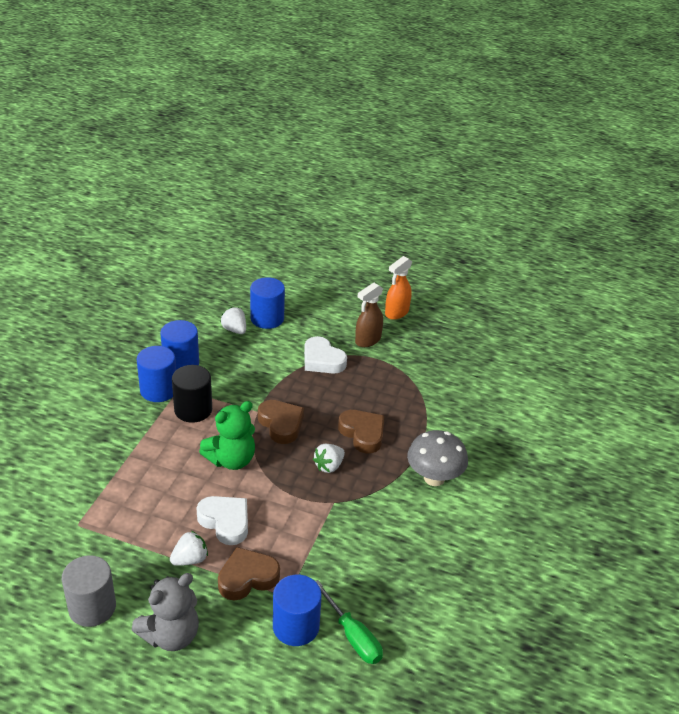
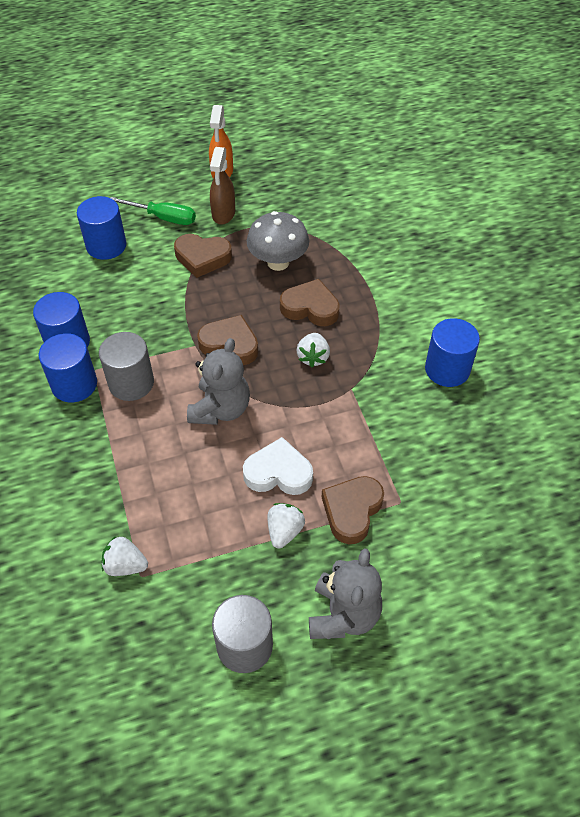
camera: 35 degrees left, 15 degrees up
black cylinder [172,365,212,423] -> grey cylinder [99,332,154,401]
green teddy bear [199,401,255,470] -> grey teddy bear [187,338,250,425]
white strawberry [221,307,246,334] -> white strawberry moved to [102,536,148,576]
blue cylinder [273,575,322,646] -> blue cylinder moved to [425,318,480,387]
white heart [304,336,347,373] -> brown heart [174,234,232,278]
green screwdriver [315,580,383,664] -> green screwdriver moved to [110,197,196,225]
grey mushroom [407,430,468,486] -> grey mushroom moved to [247,211,309,271]

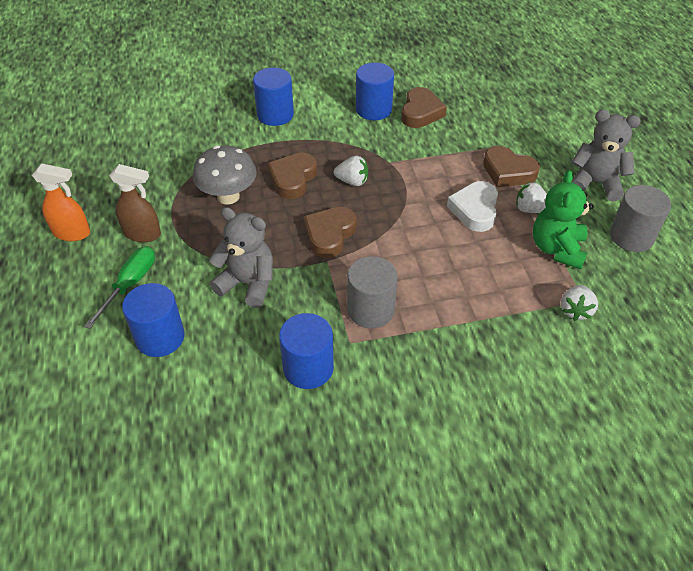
camera: 85 degrees left, 5 degrees down
blue cylinder [39,333,97,402] -> blue cylinder moved to [253,68,294,126]
brown heart [174,234,232,278] -> brown heart moved to [401,87,447,128]
grey teddy bear [187,338,250,425] -> grey teddy bear moved to [209,207,273,308]
none -> green teddy bear [533,170,594,269]

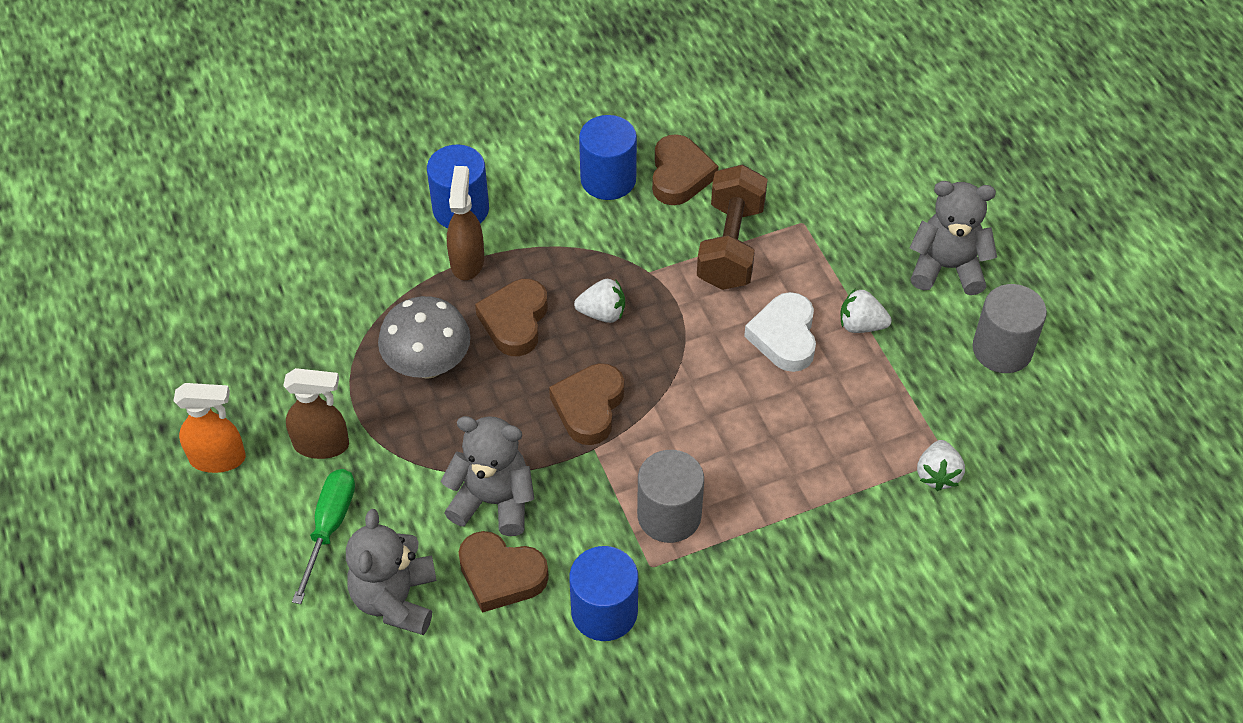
camera: 10 degrees left, 5 degrees up
blue cylinder [122,283,185,357] -> grey teddy bear [346,509,437,635]
brown heart [483,146,540,187] -> brown heart moved to [458,531,549,613]
green teddy bear [533,170,594,269] -> none
none -> brown spray bottle [447,166,484,280]
none -> brown dumbbell [697,164,768,290]

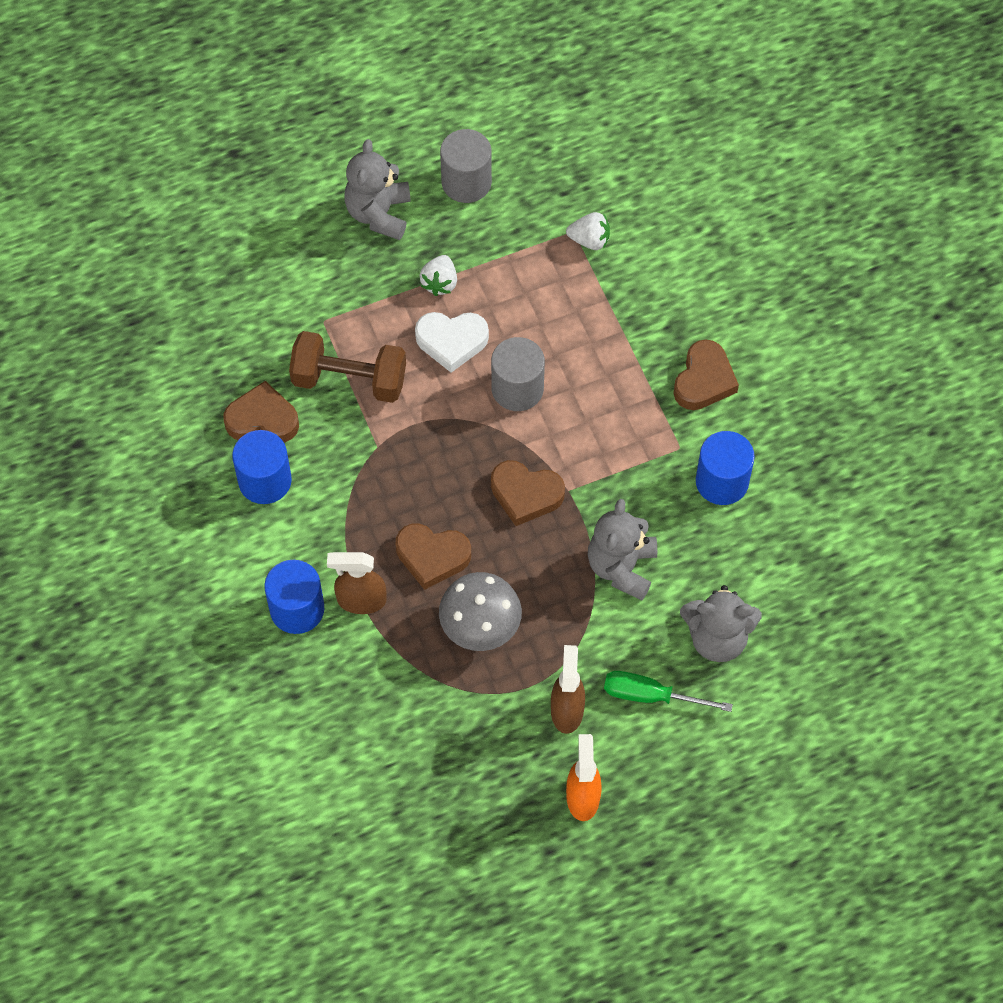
camera: 90 degrees left, 10 degrees up
brown heart [458,531,549,613] -> brown heart moved to [673,340,739,410]
white strawberry [574,279,625,323] -> none
grey cylinder [637,450,704,543] -> grey cylinder moved to [491,337,545,411]

